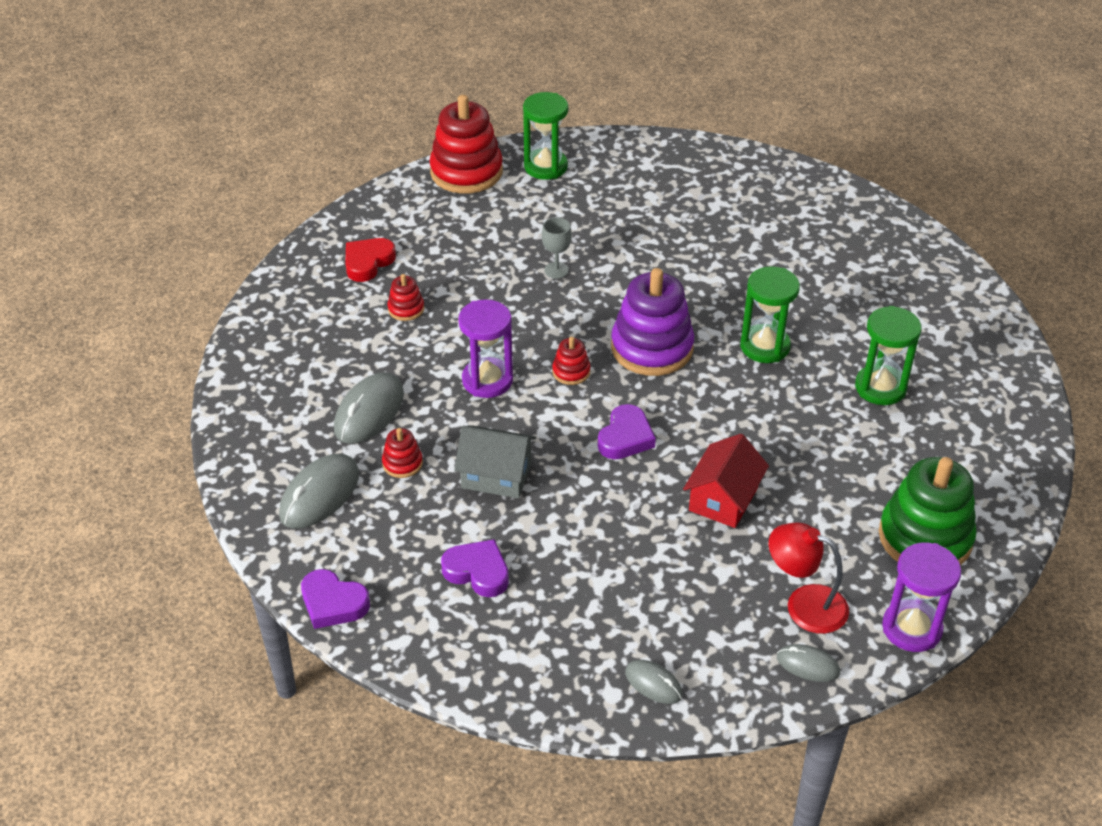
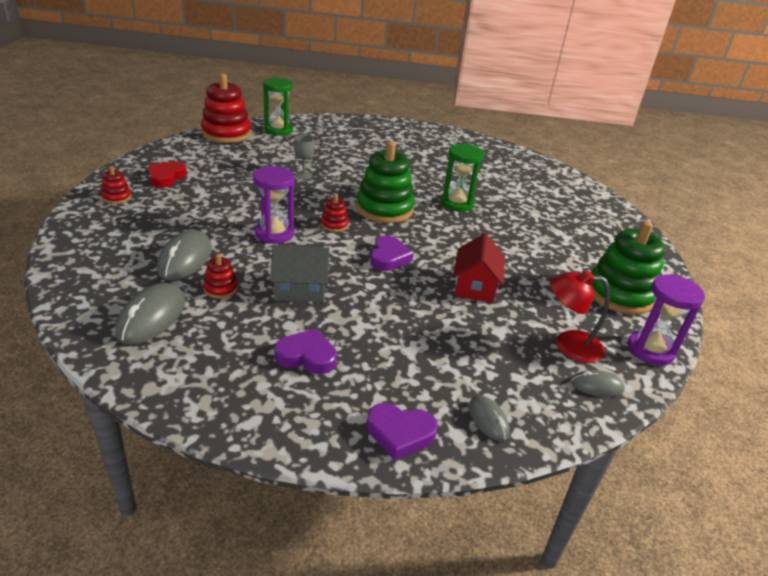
camera: 20 degrees left, 10 degrees down
purple heart [301,569,370,629] -> purple heart moved to [367,403,438,461]
red stacking toy [387,274,424,321] -> red stacking toy moved to [101,166,132,204]
purple stacking toy [611,268,694,376] -> green stacking toy [356,141,415,223]
grey mouse [625,660,683,704] -> grey mouse turned 45 degrees clockwise [469,395,510,441]
green hourglass [855,306,922,405] -> none

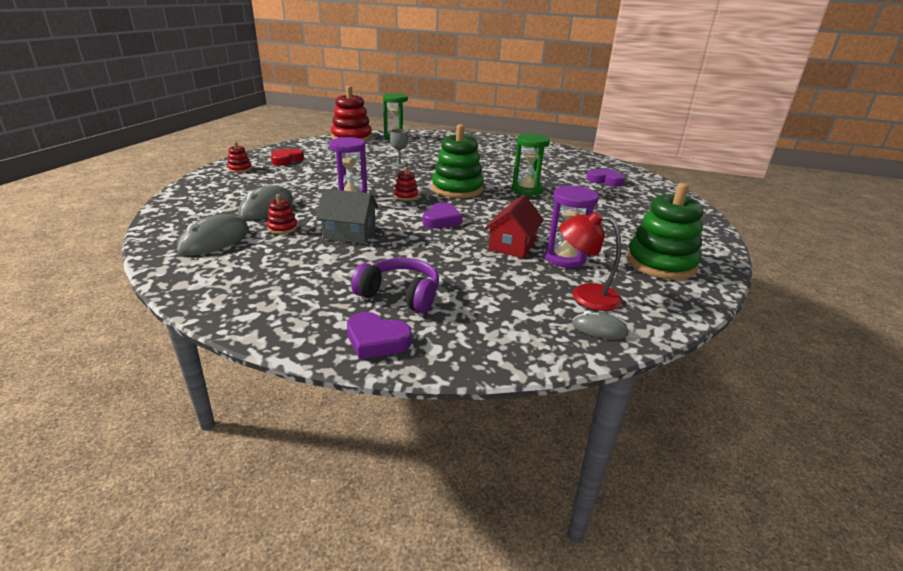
camera: 15 degrees right, 5 degrees down
purple heart [274,328,337,374] -> purple heart moved to [587,168,625,187]
grey mouse [469,395,510,441] -> none
purple hourglass [628,274,705,366] -> purple hourglass moved to [545,185,599,268]
none -> purple headphones [351,258,439,313]

